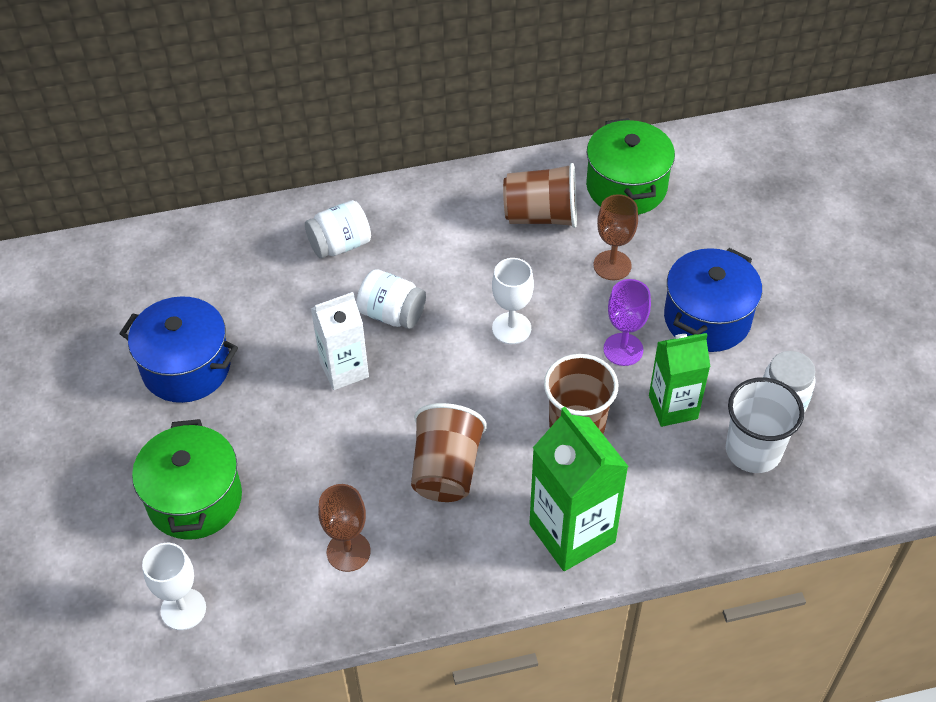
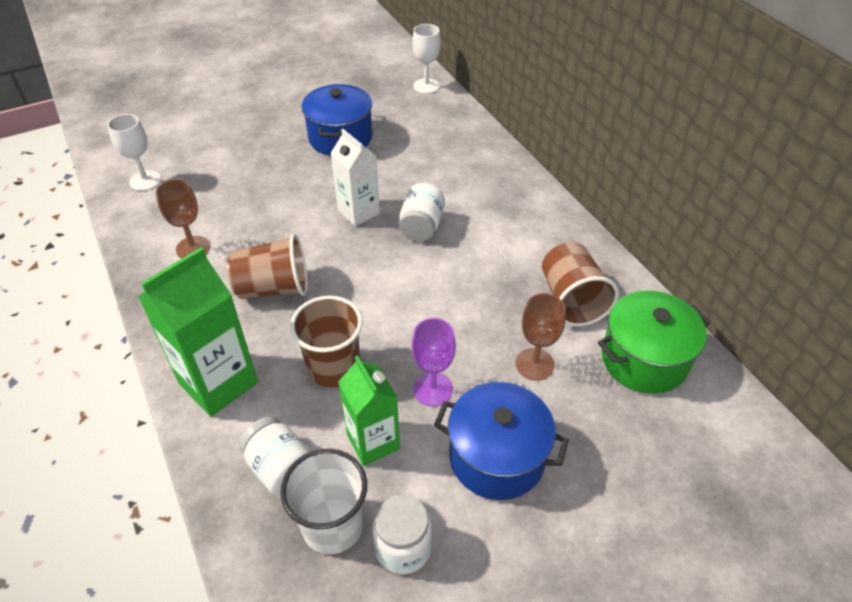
camera: 75 degrees right, 5 degrees down
green pot [132,419,242,540] -> none
white jar [305,200,371,258] -> white jar moved to [239,416,310,495]
white goblet [492,258,534,344] -> white goblet moved to [412,24,441,94]

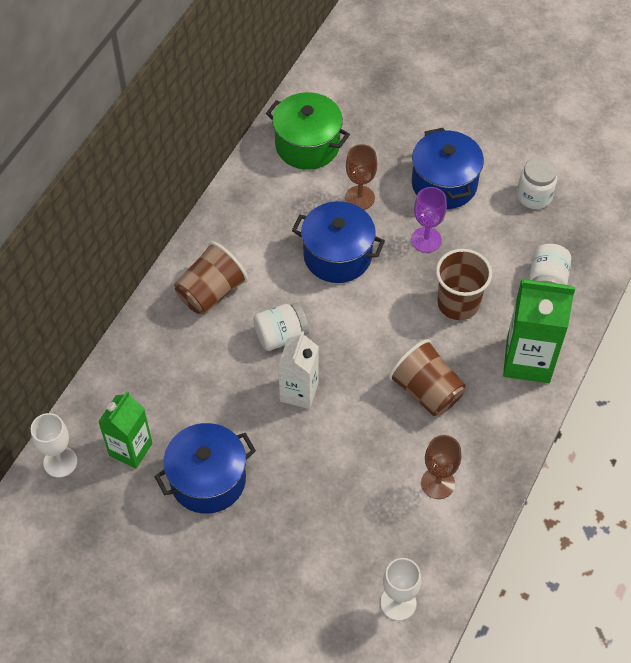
camera: 125 degrees left, 10 degrees up
white cup [280,449,367,554] -> none
green carton [338,356,400,466] -> green carton moved to [98,391,152,469]
brown cup [542,242,619,326] -> brown cup moved to [174,241,248,315]
none -> blue pot [292,201,385,283]

